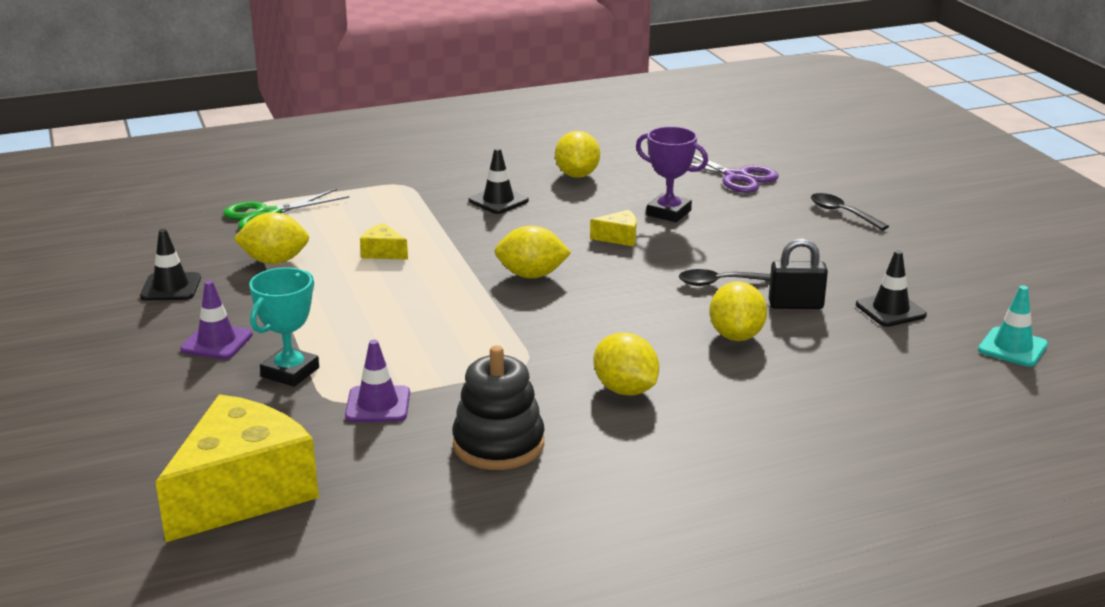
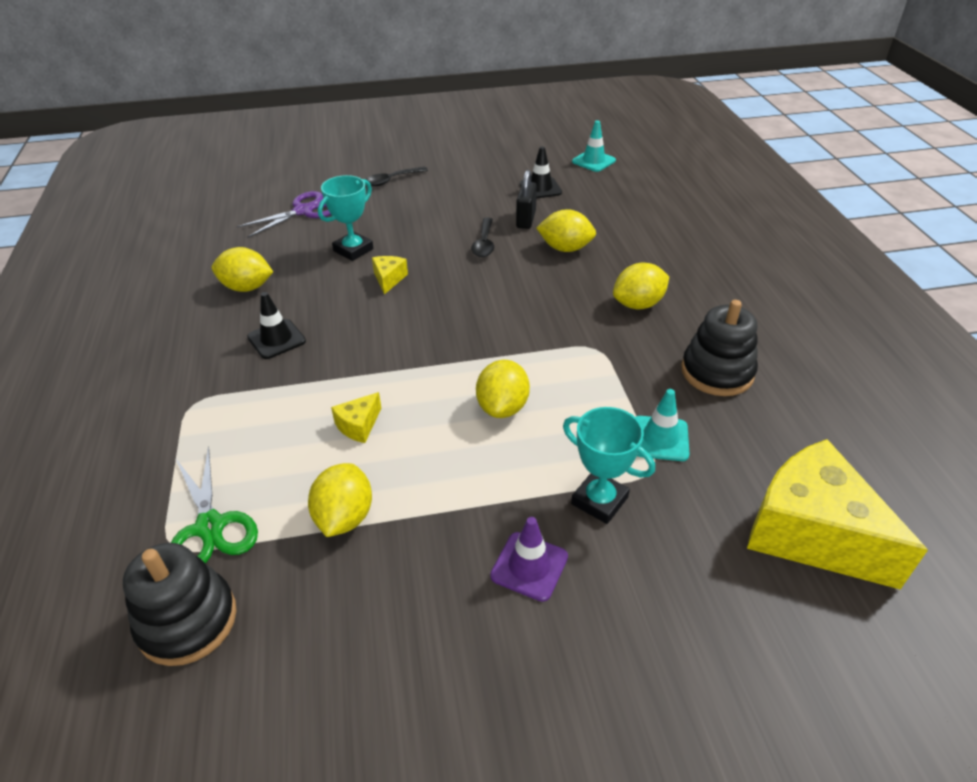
camera: 80 degrees left, 15 degrees up
black traffic cone [140,229,201,300] -> none
purple traffic cone [345,340,410,422] -> turquoise traffic cone [636,389,690,461]
yellow lemon [495,226,571,278] -> yellow lemon moved to [476,360,530,418]
purple trophy [636,126,708,222] -> turquoise trophy [318,175,373,261]
none -> black stacking toy [123,543,237,666]

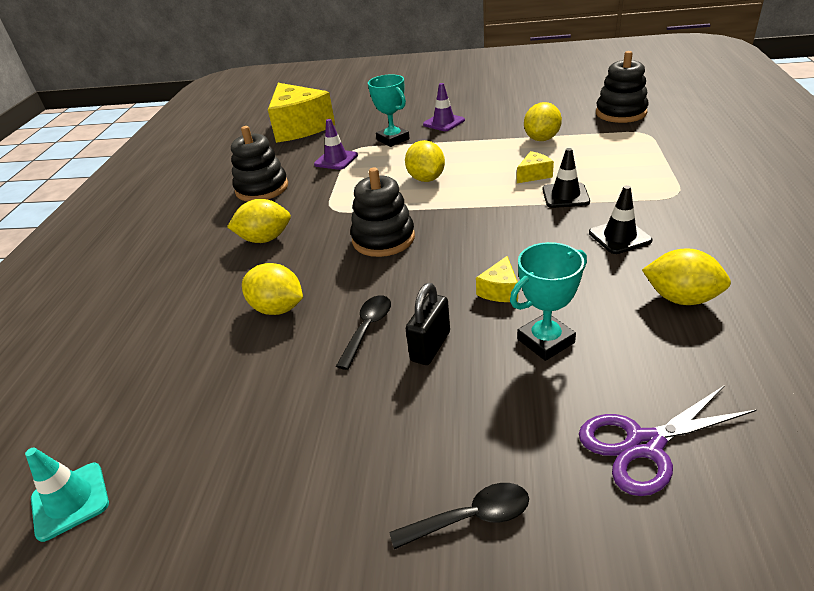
camera: 160 degrees left, 5 degrees down
green scissors [171,446,258,564] -> none
yellow lemon [476,360,530,418] -> yellow lemon turned 45 degrees counterclockwise [405,140,445,182]
black padlock [516,170,537,229] -> black padlock moved to [406,283,450,365]
black traffic cone [520,146,562,199] -> black traffic cone moved to [542,148,590,208]
turquoise traffic cone [636,389,690,461] -> purple traffic cone [314,119,358,170]
none -> black stacking toy [350,168,415,257]

